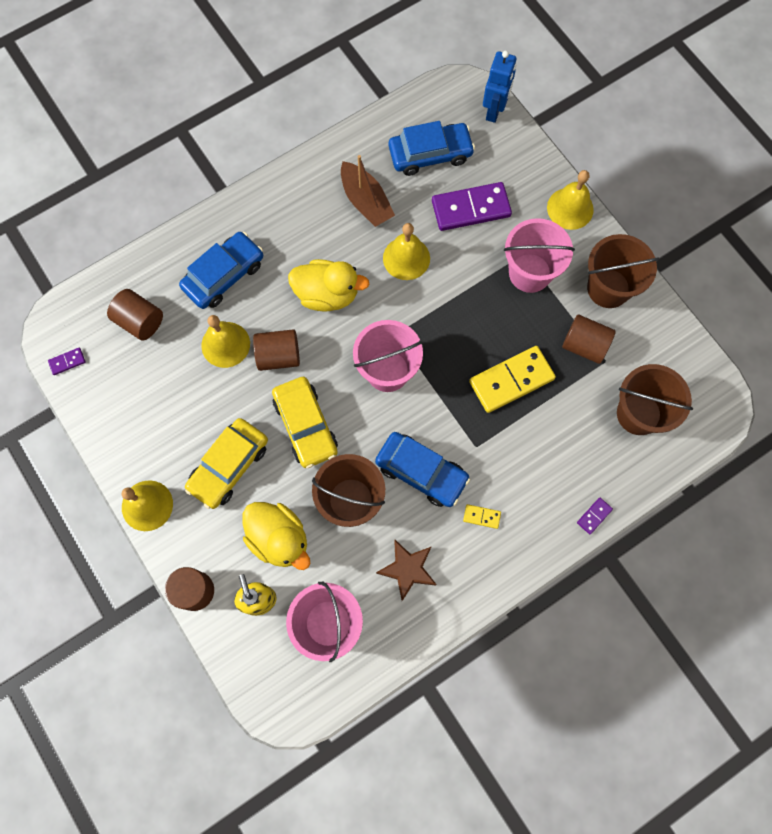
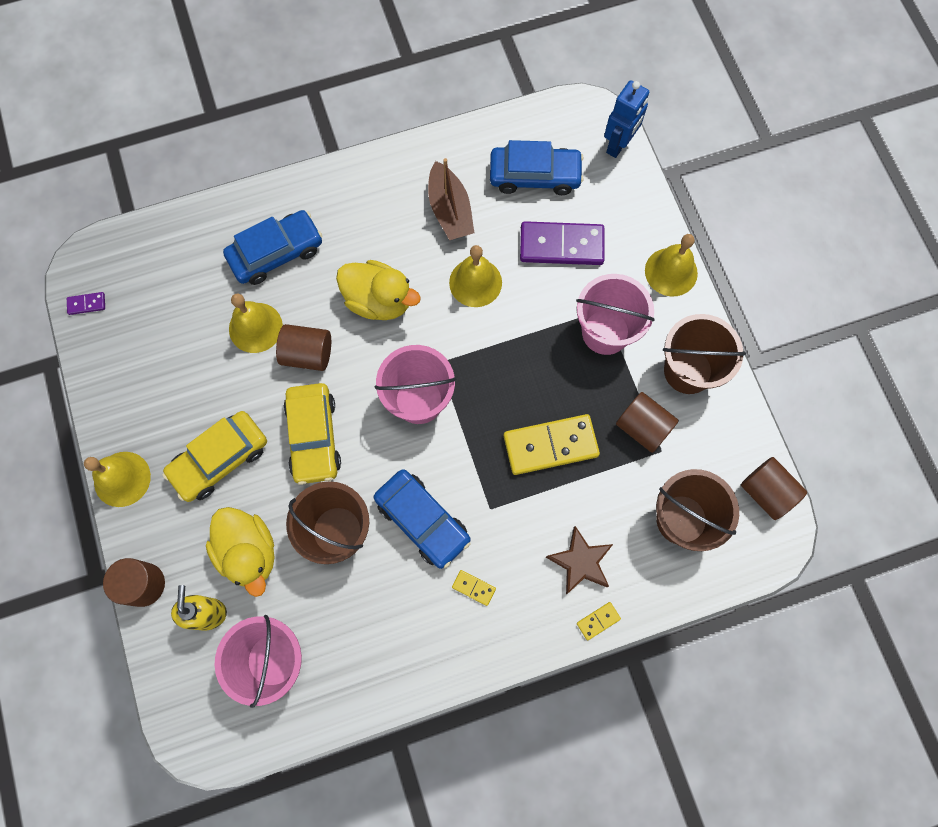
camera: 15 degrees right, 0 degrees up
brown cylinder [107,289,163,340] -> brown cylinder moved to [741,457,807,520]
brown star [376,540,437,601] -> brown star moved to [546,526,613,594]
purple domino [577,498,613,534] -> yellow domino [577,602,621,640]

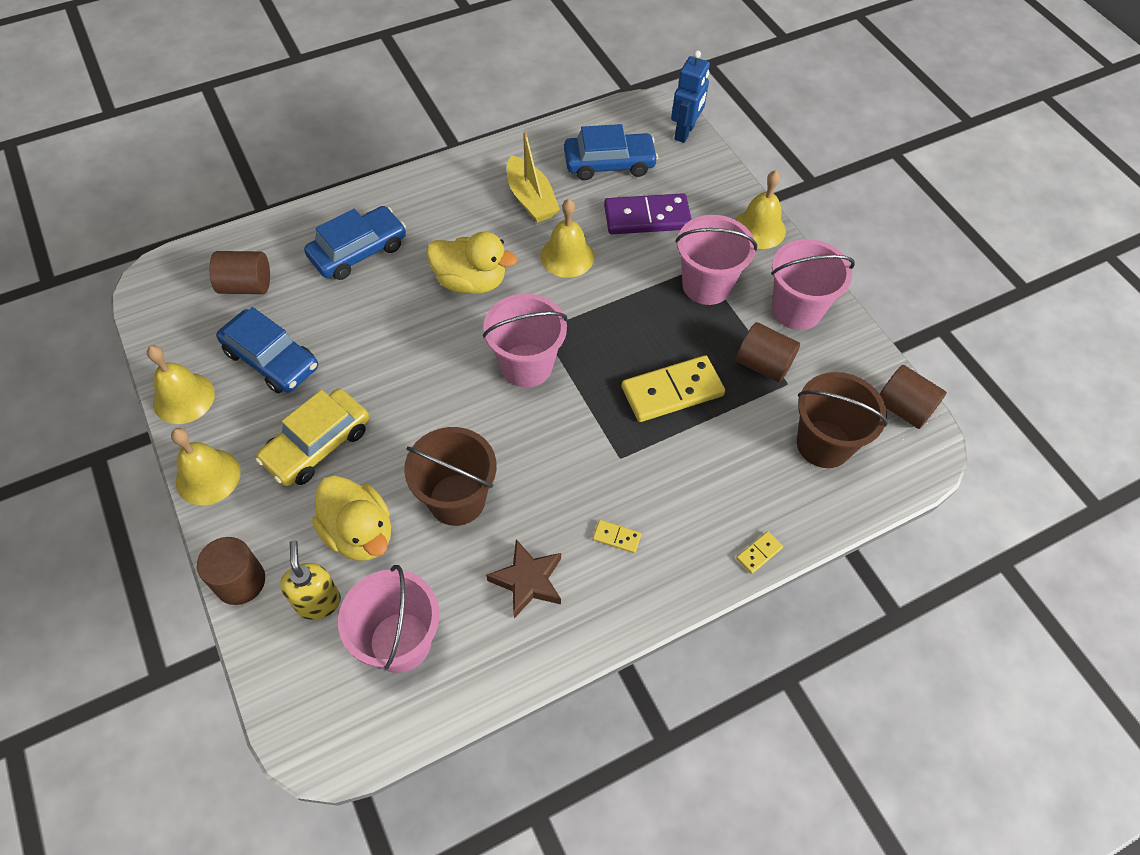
camera: 10 degrees left, 15 degrees down
purple domino [67,292,105,315] -> none
yellow bell [229,294,283,353] -> yellow bell moved to [147,346,215,424]
brown cylinder [276,324,331,371] -> brown cylinder moved to [209,251,270,294]
yellow car [283,383,341,485] -> none
blue car [374,469,471,569] -> blue car moved to [216,307,318,394]
brown boat [428,158,474,240] -> yellow boat [507,131,560,223]
brown star [546,526,613,594] -> brown star moved to [486,539,561,618]
brown bucket [663,314,746,394] -> pink bucket [771,239,855,330]

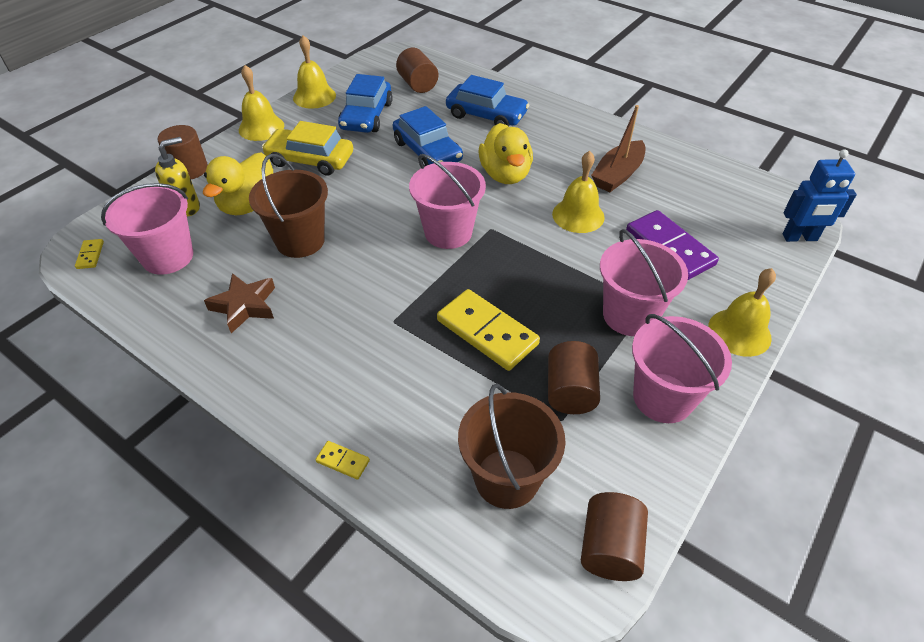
camera: 65 degrees right, 10 degrees down
yellow boat [507,131,560,223] -> brown boat [591,105,646,192]
blue car [564,124,658,180] -> blue car moved to [393,106,463,167]
yellow domino [593,520,641,553] -> yellow domino moved to [75,239,104,269]

